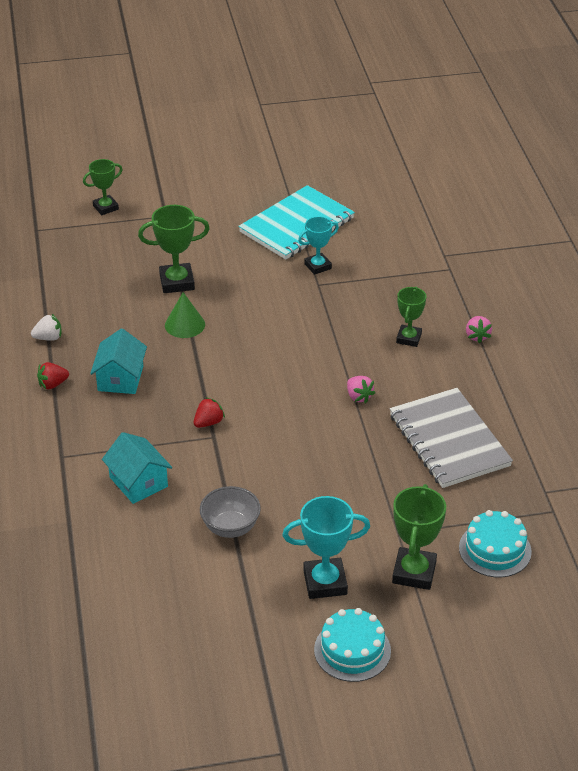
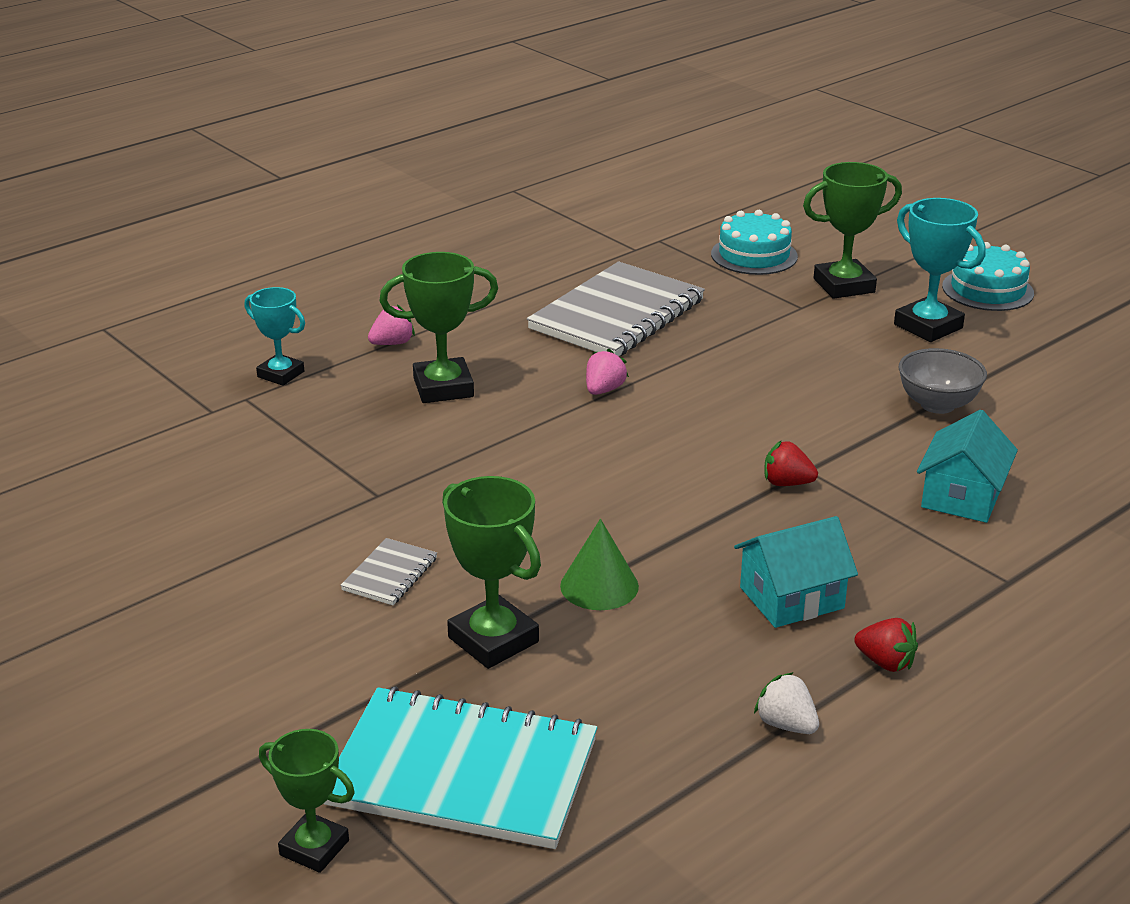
camera: 120 degrees left, 10 degrees down
turquoise notebook [238,185,355,260] -> turquoise notebook moved to [323,686,597,849]
turquoise trophy [298,216,339,275] -> turquoise trophy moved to [244,287,305,386]
green trophy [396,287,427,347] -> green trophy [379,252,498,403], size x1.53
none -> grey notebook [340,538,437,605]

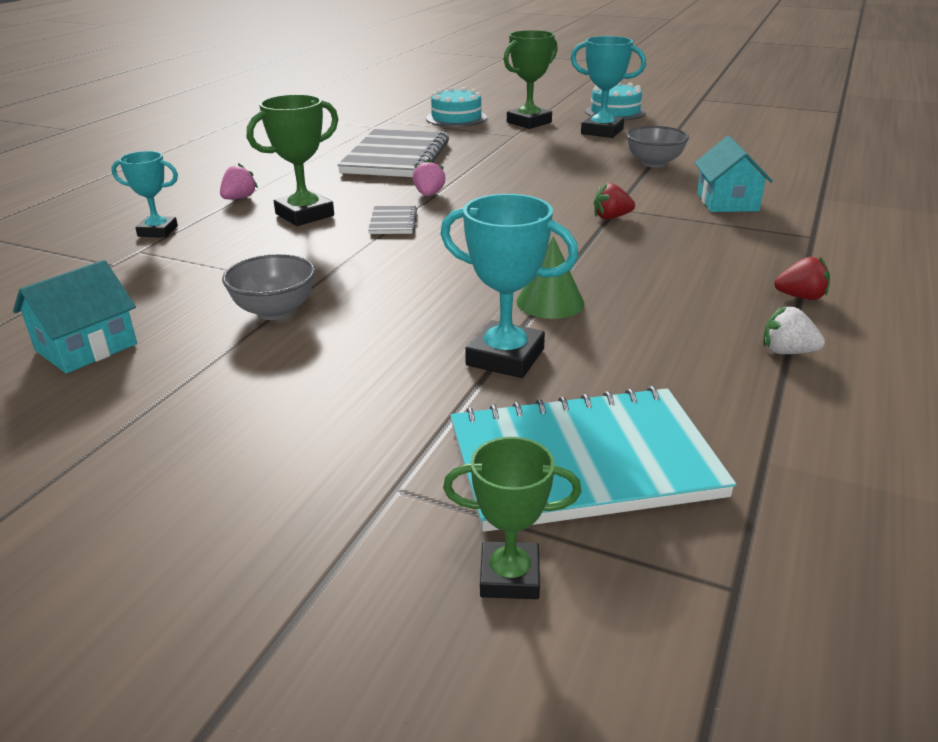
camera: 25 degrees left, 0 degrees up
grey notebook [340,538,437,605] -> grey notebook moved to [368,206,417,234]
green trophy [442,476,541,669] -> turquoise trophy [440,194,578,378]
turquoise house [734,516,858,628] -> turquoise house moved to [13,260,137,374]
none -> grey bowl [222,254,315,320]

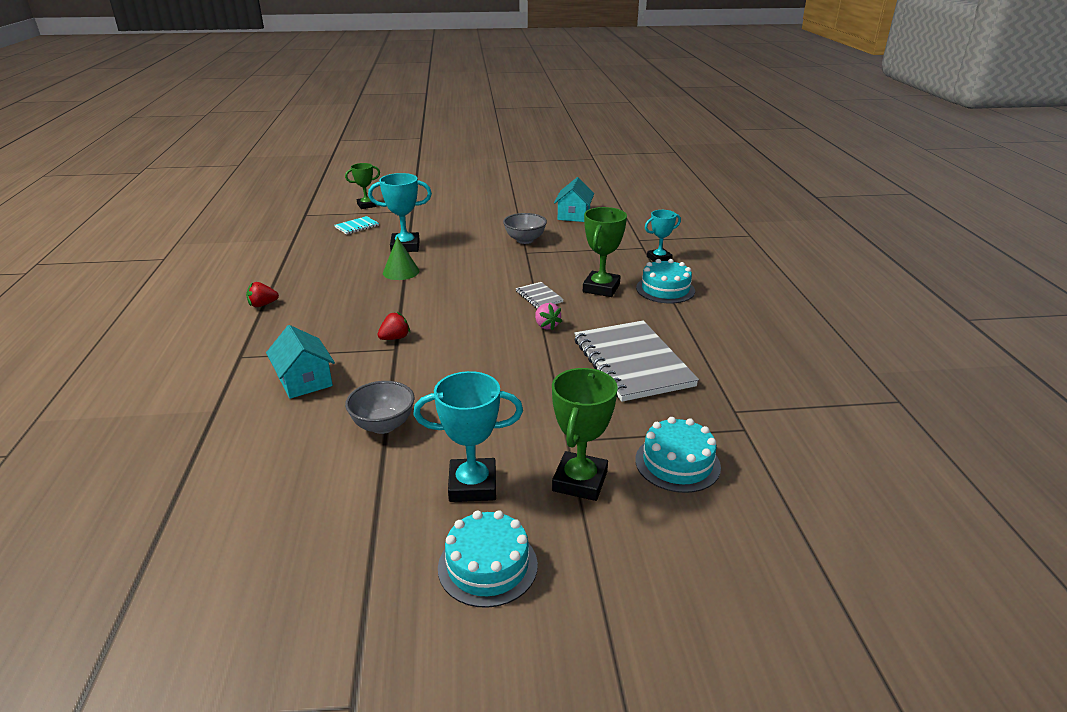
camera: 150 degrees right, 0 degrees up
pink strawberry [220,163,258,199] -> turquoise cake [636,259,695,303]
turquoise notebook [450,386,736,532] -> turquoise notebook [335,216,379,235], size x0.44
white strawberry [763,306,825,354] -> none

